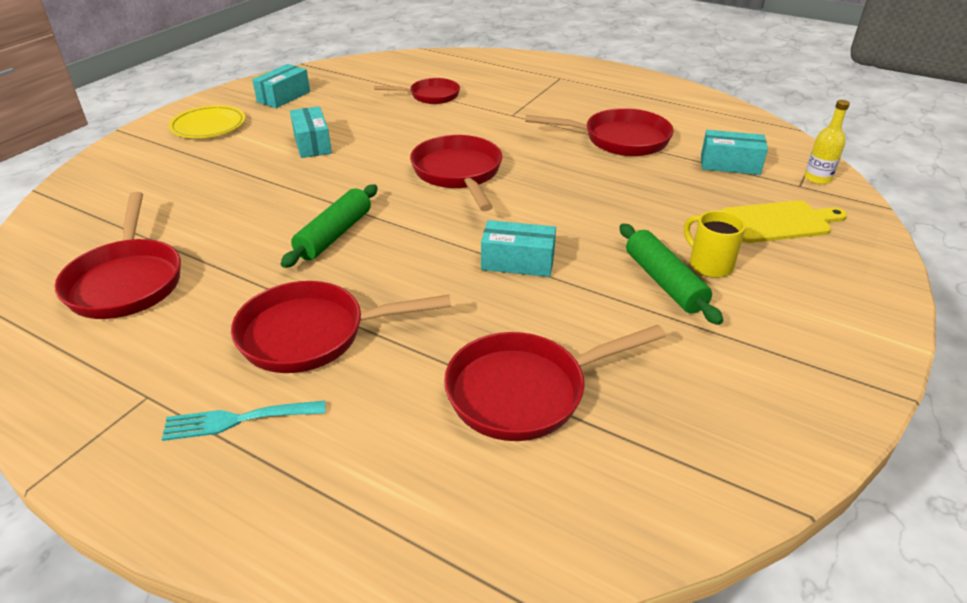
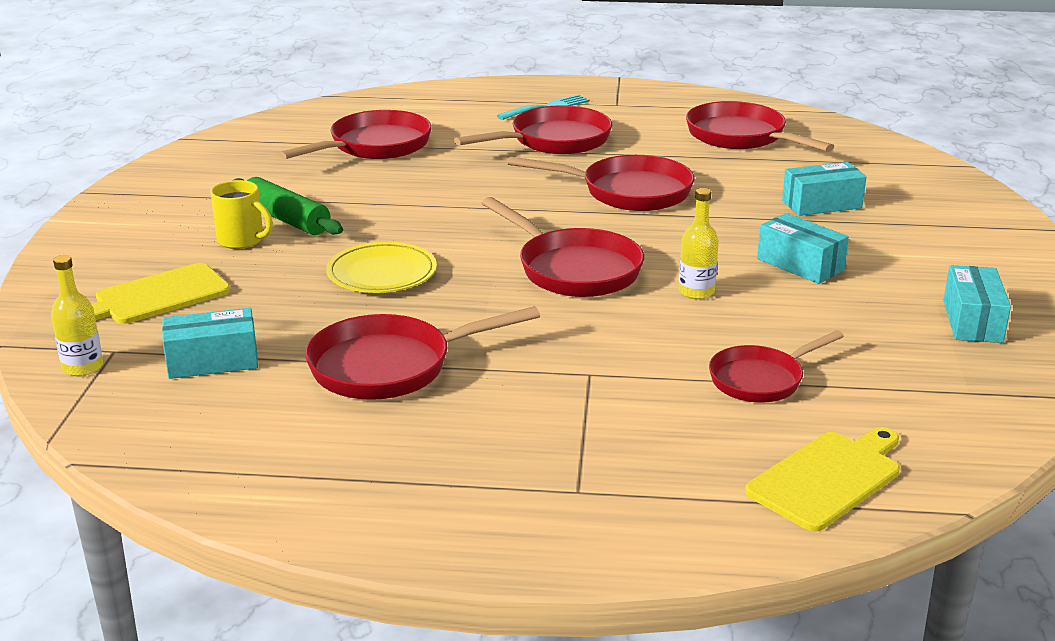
camera: 155 degrees right, 10 degrees down
yellow plate [169,105,246,138] -> yellow plate moved to [326,242,437,293]
green rolling pin [281,185,378,268] -> red pan [508,155,695,211]
turquoise box [481,220,556,277] -> turquoise box moved to [782,162,866,216]
none -> yellow bottle [679,188,719,299]
none -> yellow cutting board [745,427,900,531]

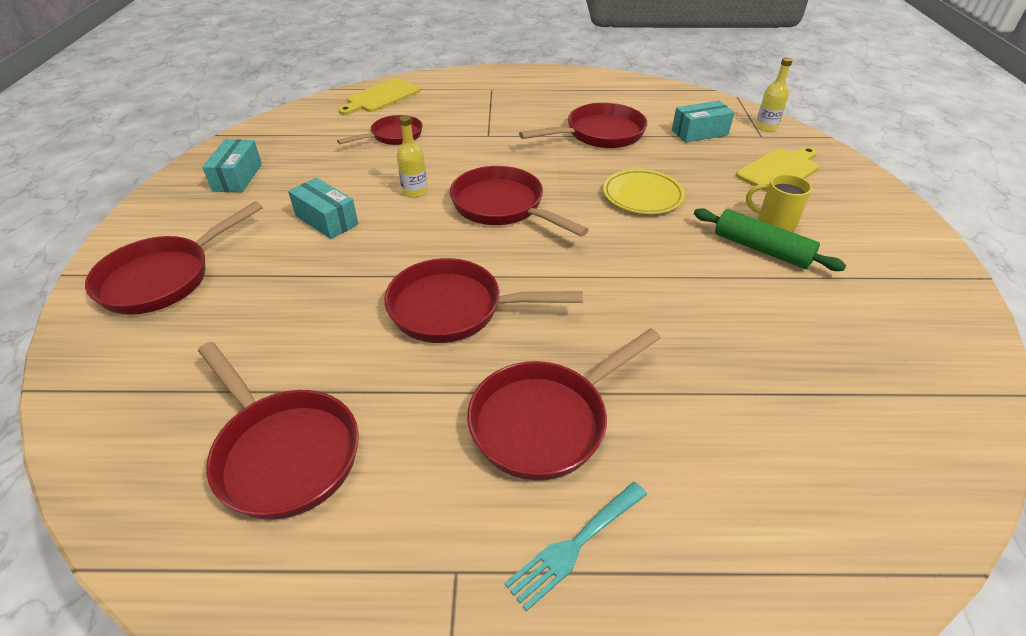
camera: 175 degrees right, 15 degrees up
red pan [278,110,432,159] -> red pan moved to [85,201,263,315]
turquoise box [782,162,866,216] -> none

